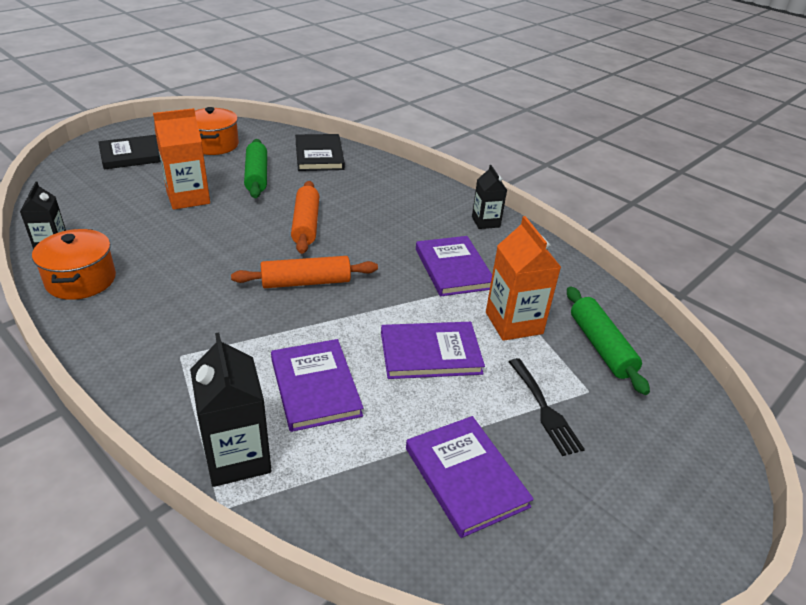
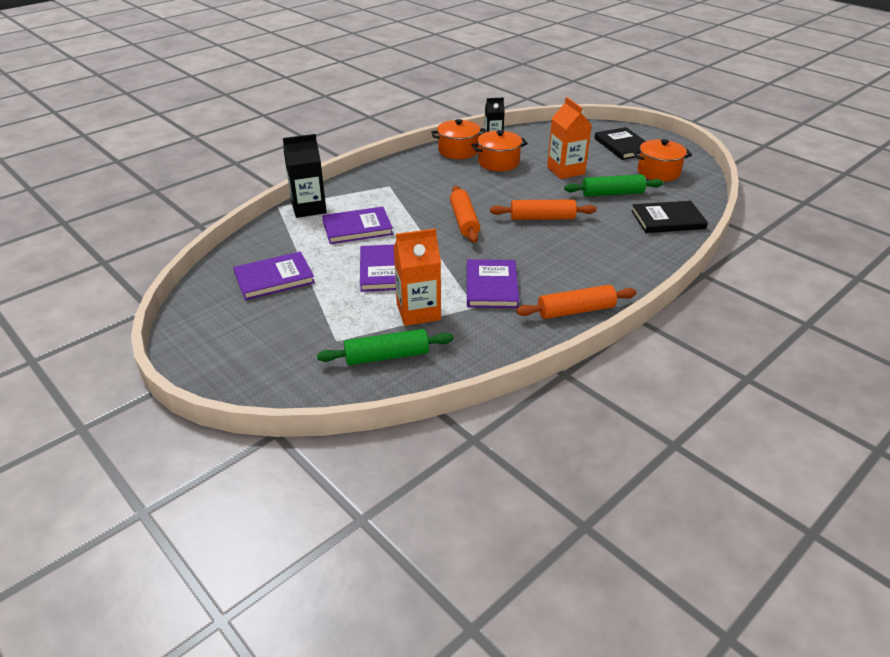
camera: 95 degrees right, 0 degrees up
purple book [416,236,492,296] -> purple book turned 75 degrees counterclockwise [467,259,519,308]
black carton [472,165,507,229] -> orange rolling pin [516,285,637,319]
black fork [509,358,585,456] -> none
none -> orange pot [472,130,528,171]

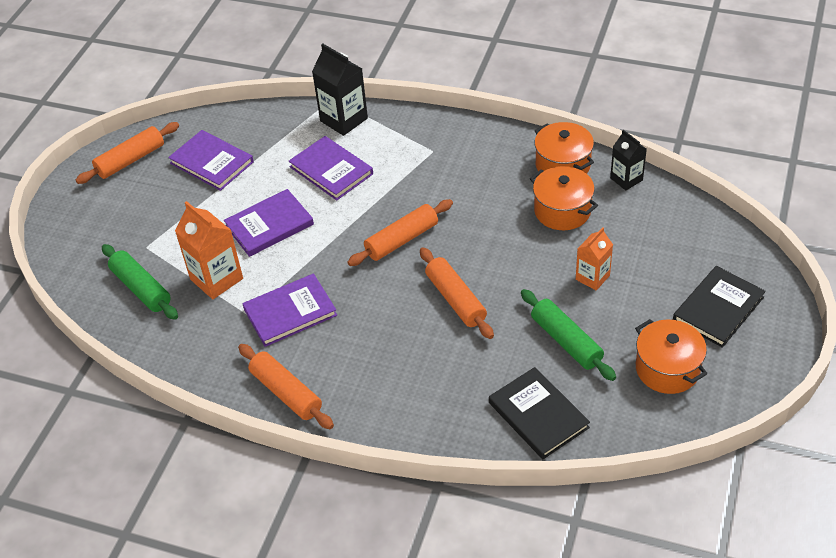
camera: 65 degrees right, 10 degrees up
orange carton [547,97,592,179] -> orange carton [576,227,613,290], size x0.63
none -> orange rolling pin [76,122,179,184]

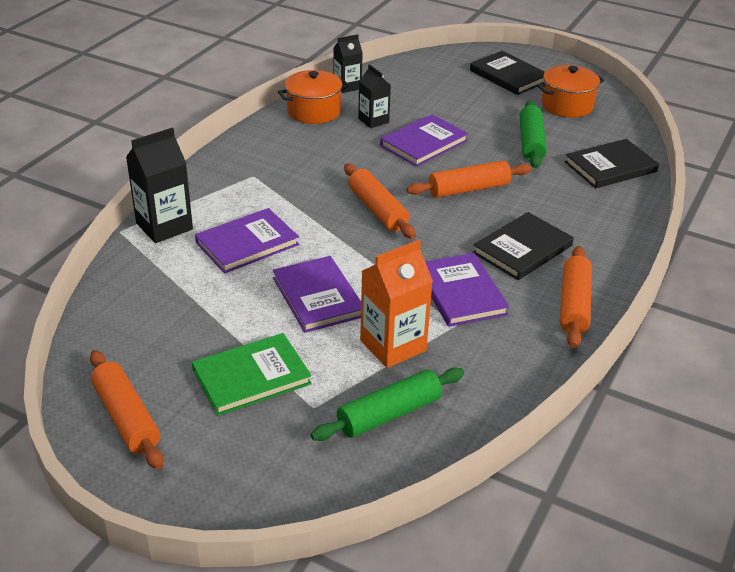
camera: 85 degrees left, 10 degrees down
purple book [168,130,254,191] -> purple book moved to [380,114,468,167]
orange rolling pin [238,344,334,429] -> orange rolling pin turned 45 degrees counterclockwise [560,246,592,348]
green rolling pin [521,289,616,381] -> green rolling pin turned 60 degrees counterclockwise [520,100,547,168]
orange pot [530,166,598,230] -> black carton [358,64,391,128]
orange carton [576,227,613,290] -> none
none -> green book [192,333,312,416]
none -> black book [473,212,574,280]

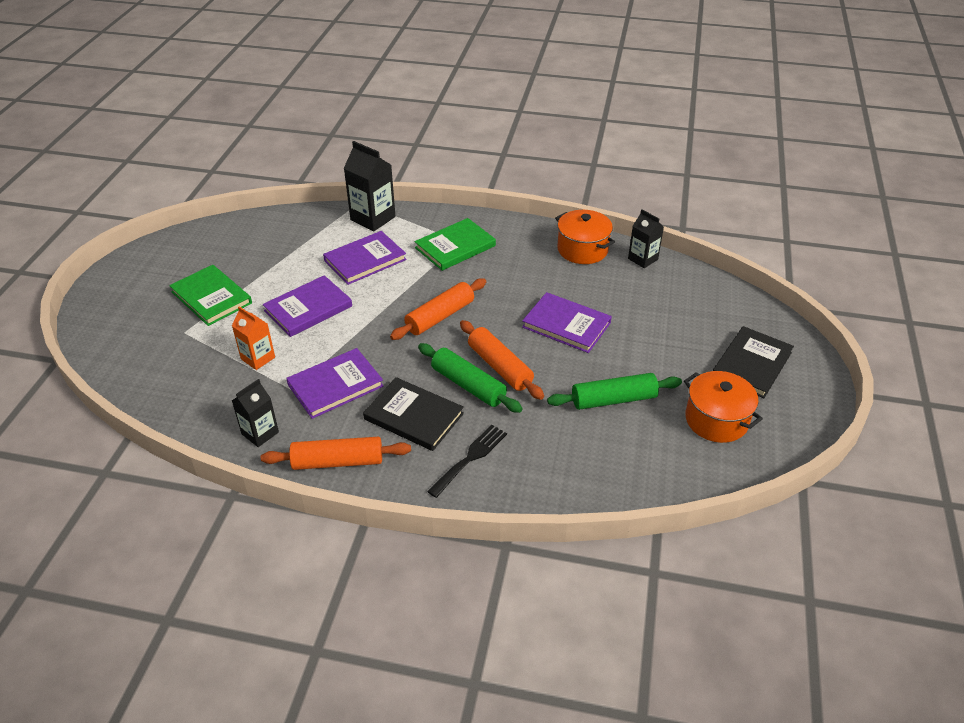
camera: 75 degrees right, 5 degrees up
orange rolling pin [90,350,163,469] -> none
purple book [195,208,299,274] -> purple book turned 75 degrees counterclockwise [323,231,407,285]
green rolling pin [311,368,464,441] -> green rolling pin moved to [418,343,523,413]
black carton [358,64,391,128] -> black carton moved to [232,379,279,447]
orange carton [360,240,433,368] -> orange carton [232,306,275,370], size x0.63
black book [565,139,659,189] -> none
none -> green book [415,218,496,271]
none -> black fork [427,425,507,498]

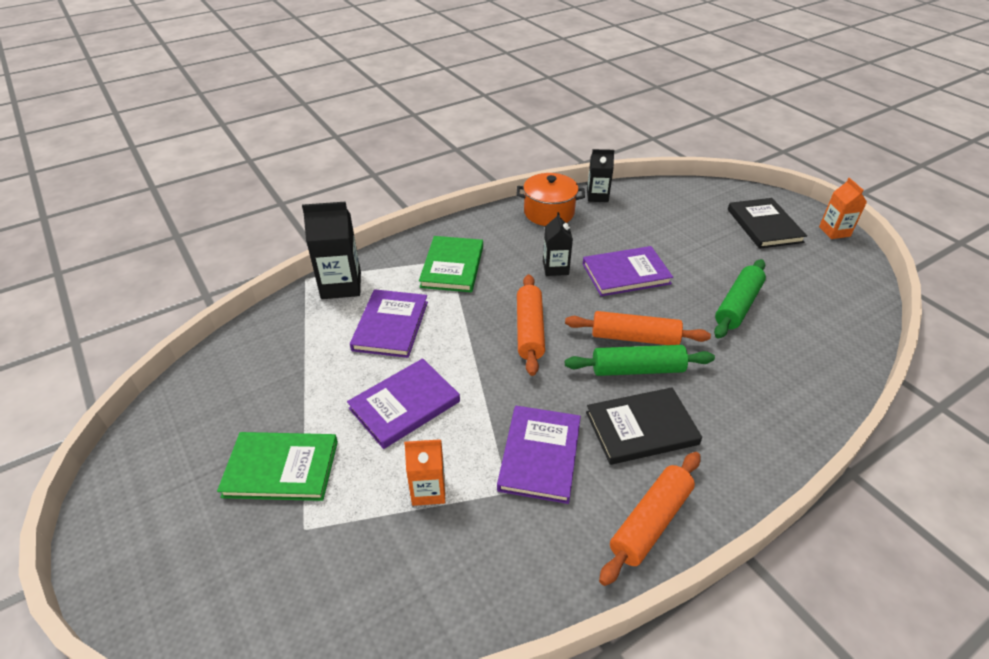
camera: 45 degrees left, 0 degrees up
black carton [232,379,279,447] -> black carton moved to [543,212,573,276]
purple book [263,275,352,337] -> purple book turned 45 degrees clockwise [347,358,460,449]
black fork [427,425,507,498] -> none
orange pot [684,371,763,443] -> none
none -> orange carton [819,178,867,239]

